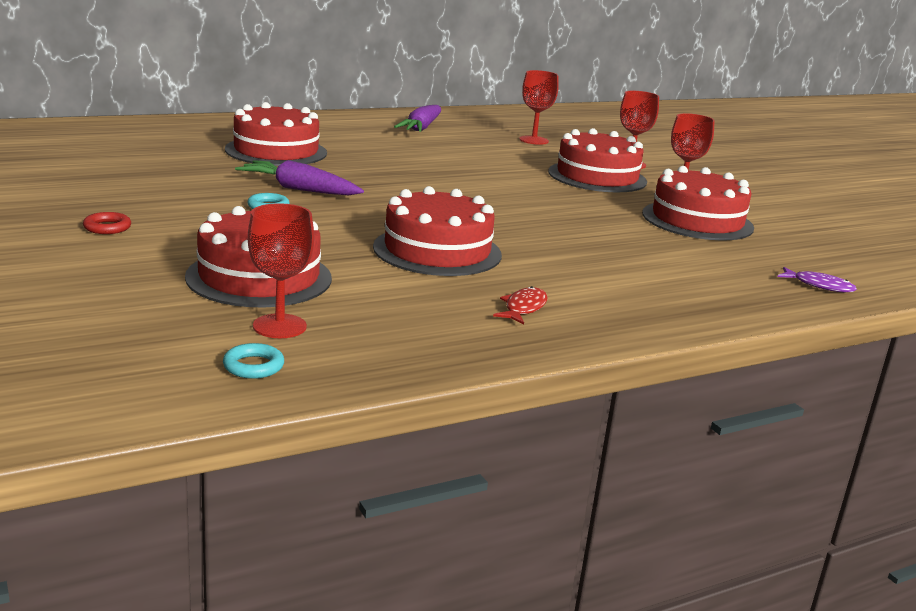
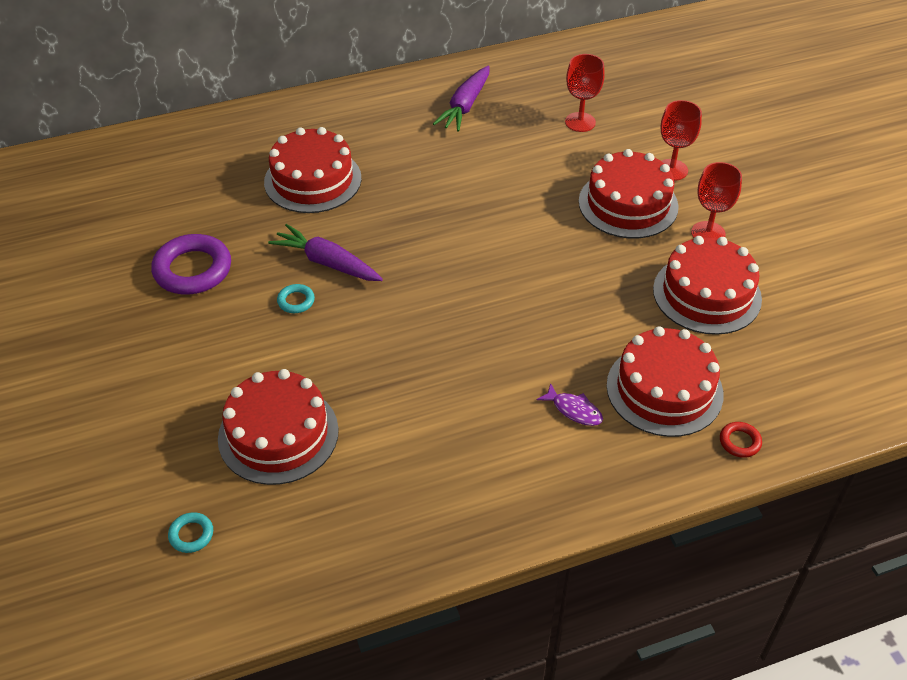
camera: 10 degrees right, 25 degrees up
red ring [83,212,131,234] -> red ring moved to [720,422,762,458]
turquoise ring [223,343,284,379] -> turquoise ring moved to [168,512,213,553]
red goblet [248,203,314,338] -> none
red cake [373,186,502,276] -> red cake moved to [606,326,724,437]
red fish [493,286,548,324] -> none
purple fish [778,267,857,292] -> purple fish moved to [537,383,603,426]
none -> purple ring [151,234,231,295]

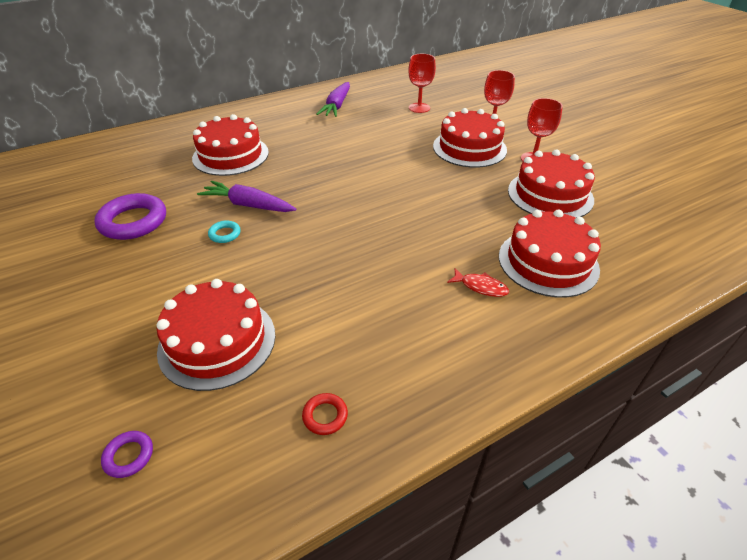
camera: 10 degrees left, 5 degrees down
turquoise ring [168,512,213,553] -> purple ring [101,431,153,478]
purple fish [537,383,603,426] -> red fish [447,268,509,297]
red ring [720,422,762,458] -> red ring moved to [302,393,348,435]

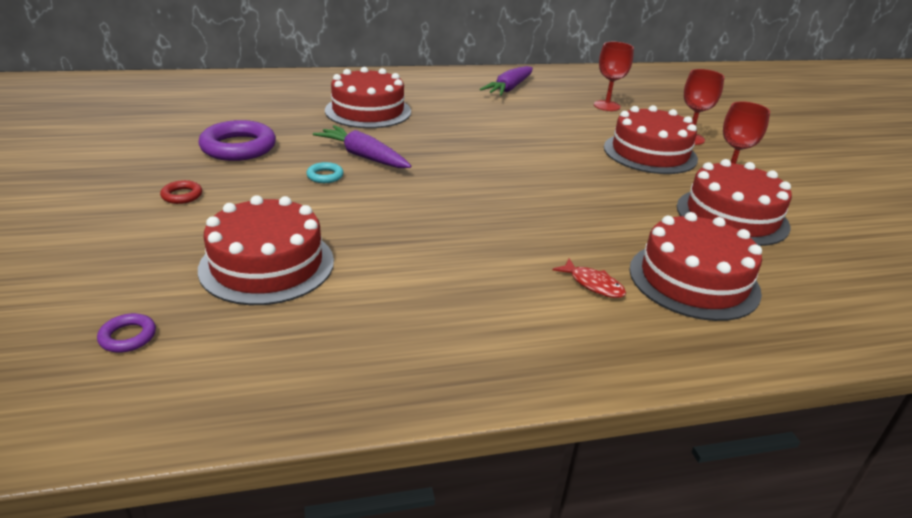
camera: 15 degrees right, 10 degrees down
red ring [302,393,348,435] -> red ring moved to [160,180,202,204]

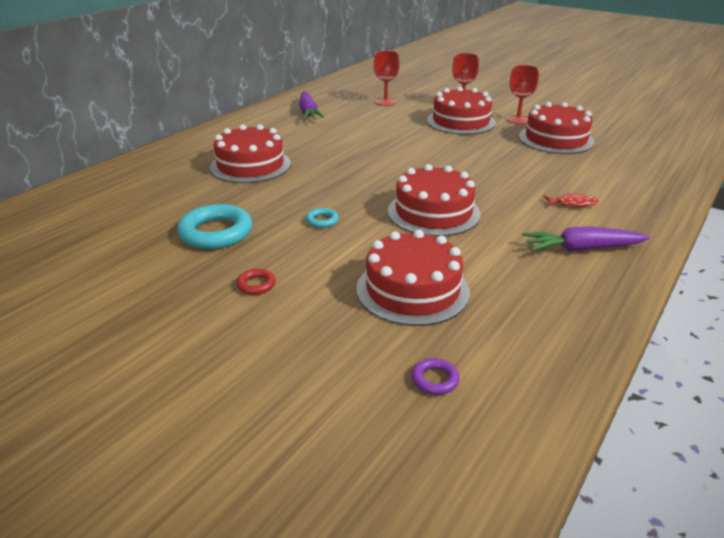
camera: 40 degrees left, 0 degrees up
purple ring [198,120,276,161] -> turquoise ring [177,204,252,249]
purple carrot [313,125,411,168] -> purple carrot moved to [522,226,650,252]
red cake [629,212,762,321] -> red cake moved to [388,164,481,237]

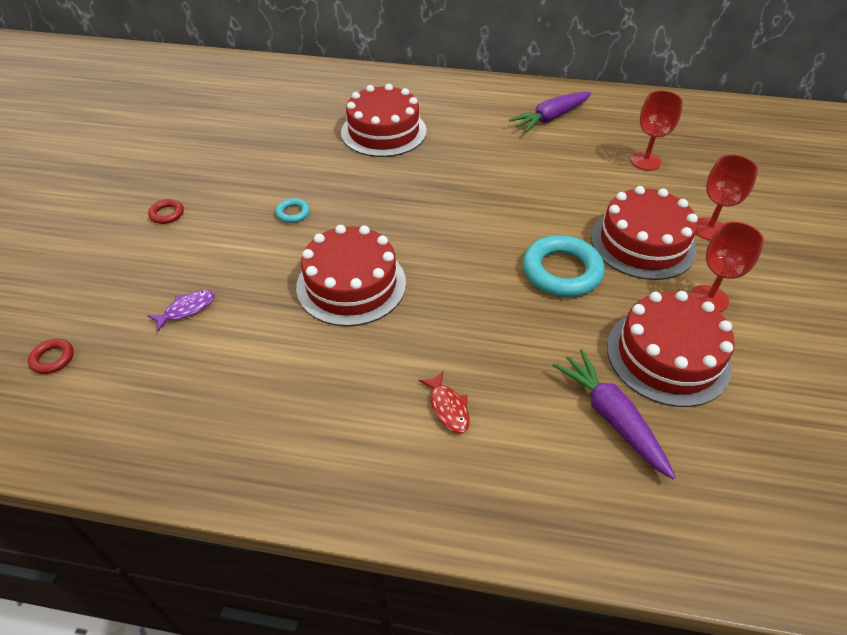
camera: 65 degrees right, 15 degrees up
turquoise ring [177,204,252,249] -> turquoise ring moved to [523,235,605,297]
red cake [356,230,470,326] -> purple fish [148,290,215,332]
purple ring [411,358,459,395] -> red ring [28,339,74,374]
purple carrot [522,226,650,252] -> purple carrot moved to [552,349,676,479]

